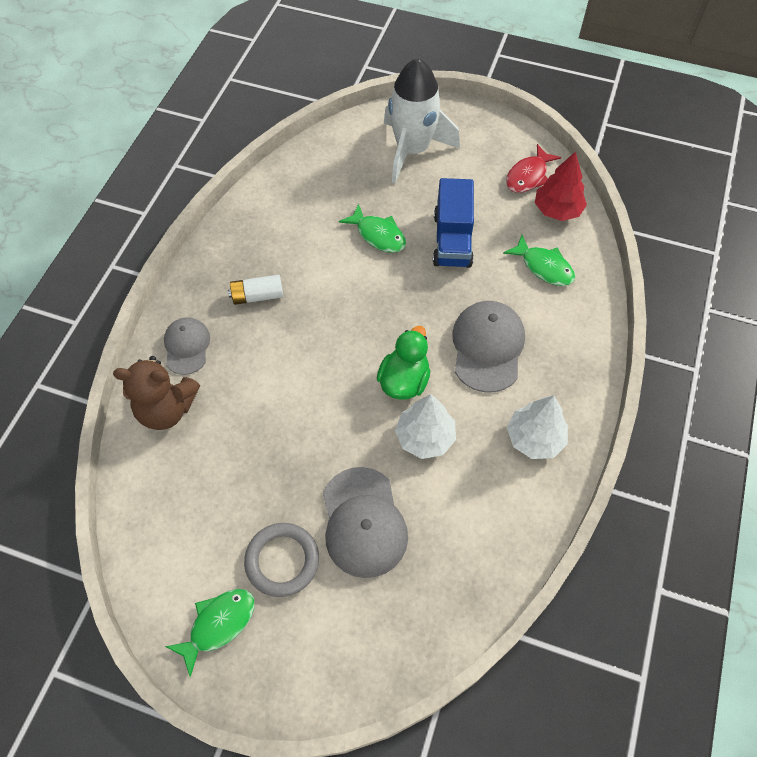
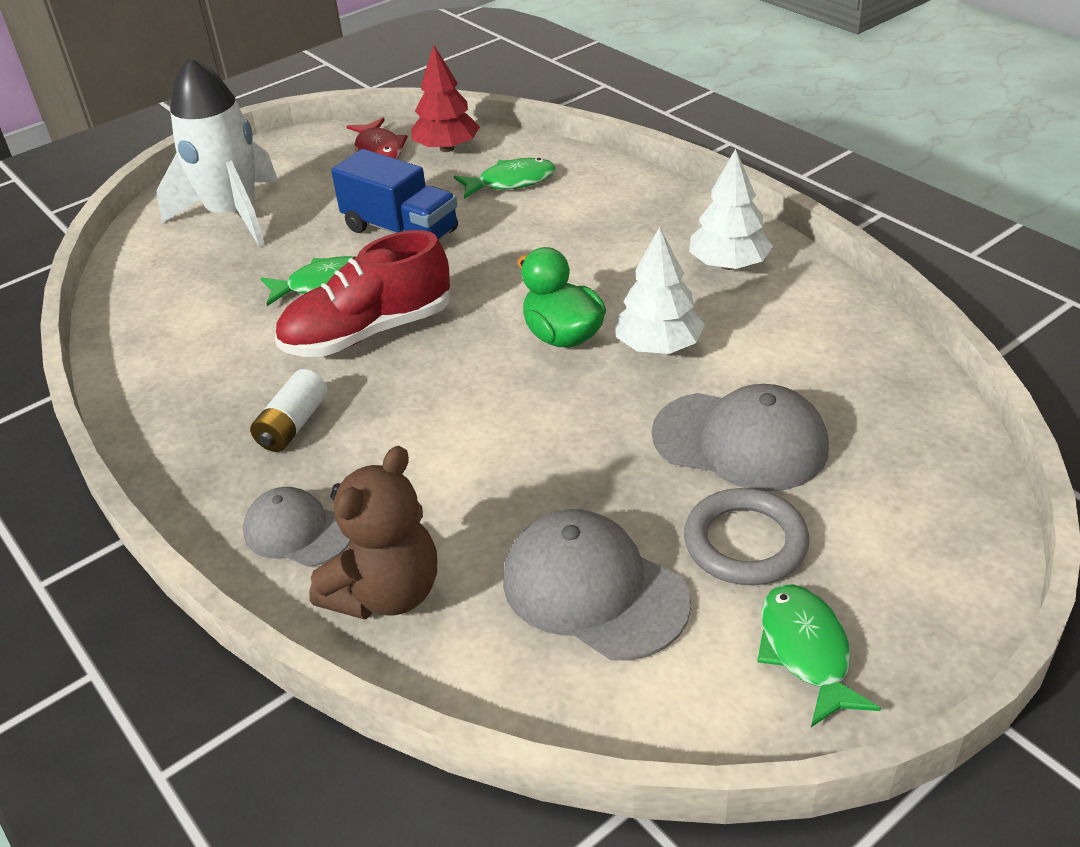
camera: 55 degrees left, 20 degrees down
grey cap [452,301,525,392] -> grey cap moved to [503,509,691,661]
none -> red shoe [275,230,450,357]

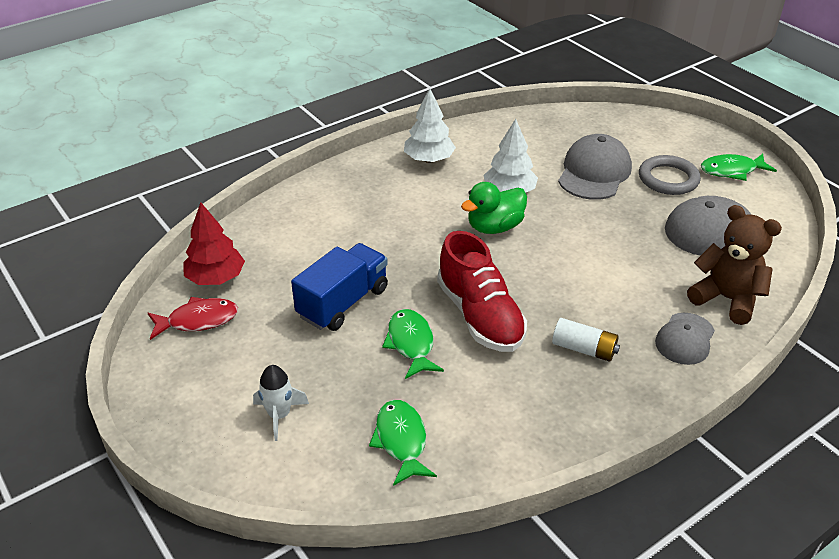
camera: 90 degrees left, 0 degrees up
white rocket [156,57,278,247] -> white rocket [253,365,309,441], size x0.46
green fish [454,158,556,199] -> green fish moved to [369,400,437,486]

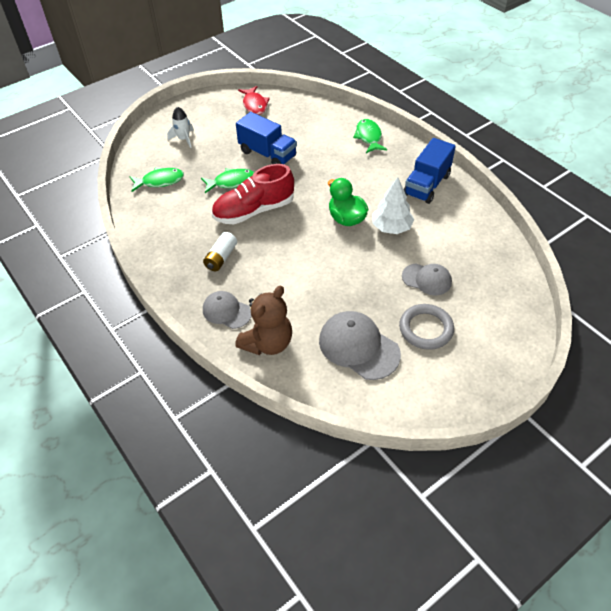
camera: 90 degrees right, 10 degrees up
red tree [183,202,245,285] -> none
white tree [404,88,456,163] -> blue truck [404,138,456,204]
grey cap [558,134,632,200] -> grey cap [402,263,452,295], size x0.63
green fish [701,154,777,181] -> green fish moved to [353,119,387,153]

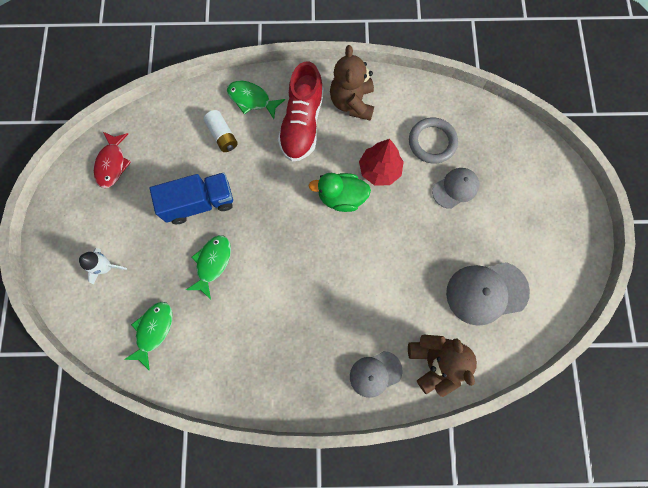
camera: 55 degrees left, 25 degrees up
white battery [203,232,237,271] -> white battery moved to [204,110,238,152]
red shoe [212,164,294,224] -> red shoe moved to [278,61,324,162]
red fish [238,86,270,115] -> red fish turned 75 degrees clockwise [94,132,131,188]
white tree [372,177,414,234] -> red tree [359,139,404,185]
grey ring [399,304,454,350] -> grey ring moved to [409,117,458,164]
blue truck [404,138,456,204] -> brown teddy bear [330,45,374,121]

